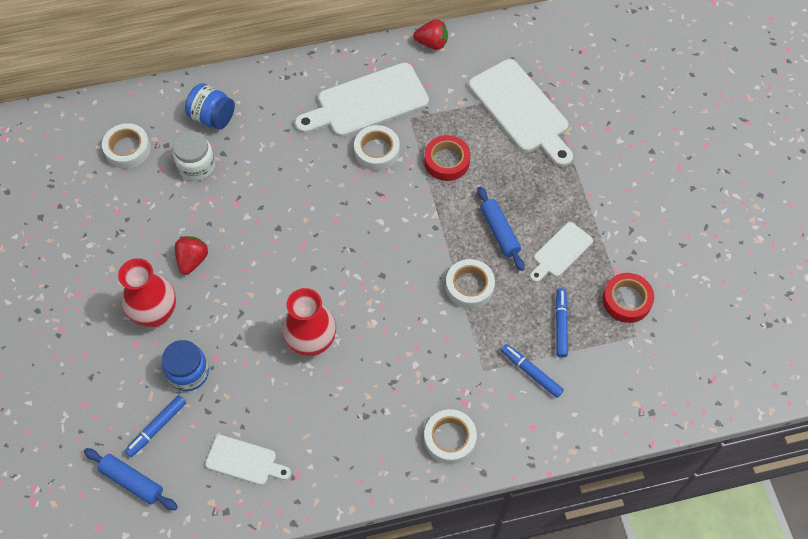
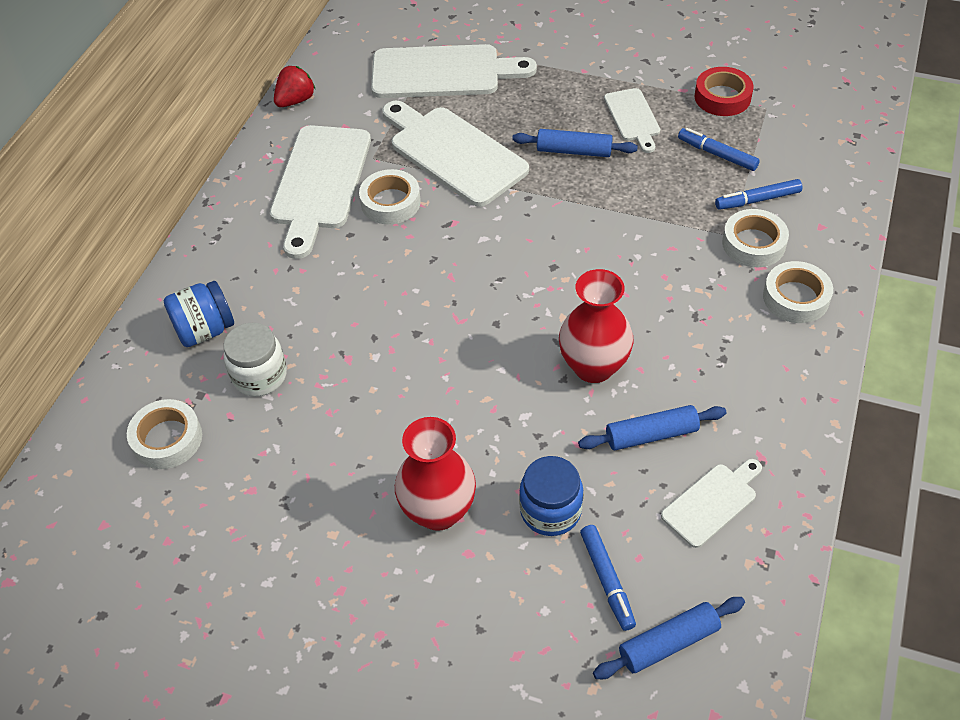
camera: 55 degrees left, 10 degrees down
red strawberry [175,236,208,275] -> none
red tape [424,135,470,181] -> white cutting board [382,101,529,207]
white tape [446,259,495,309] -> white tape moved to [722,209,789,267]
none -> blue rolling pin [578,405,726,450]

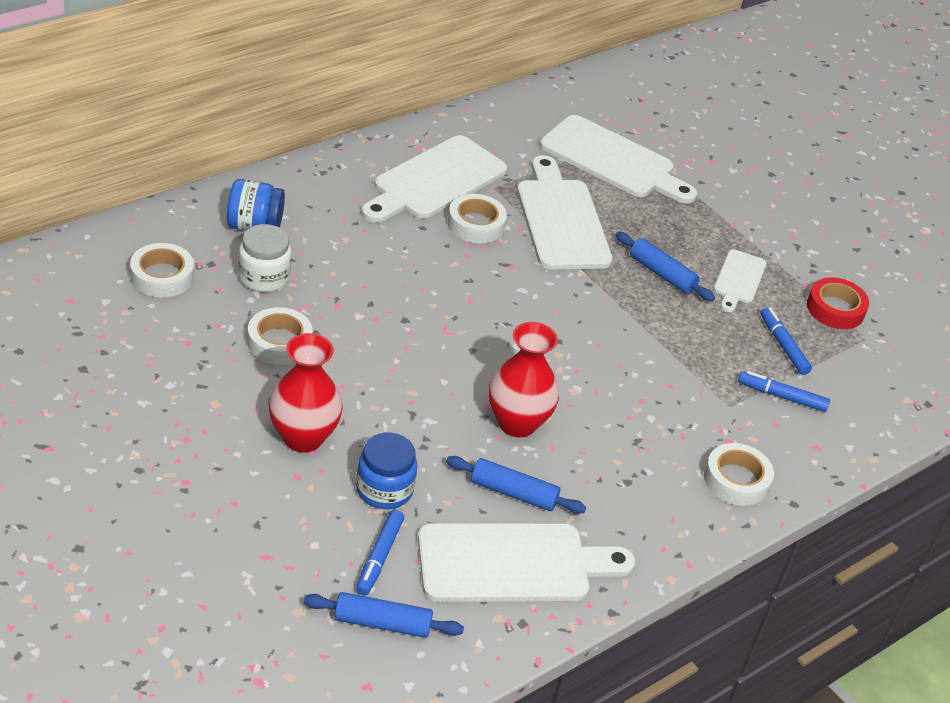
camera: 25 degrees right, 10 degrees down
red strawberry [274,66,315,107] -> none
white cutting board [661,459,762,548] -> white cutting board [418,523,635,602], size x1.87
white tape [722,209,789,267] -> white tape moved to [247,307,313,365]

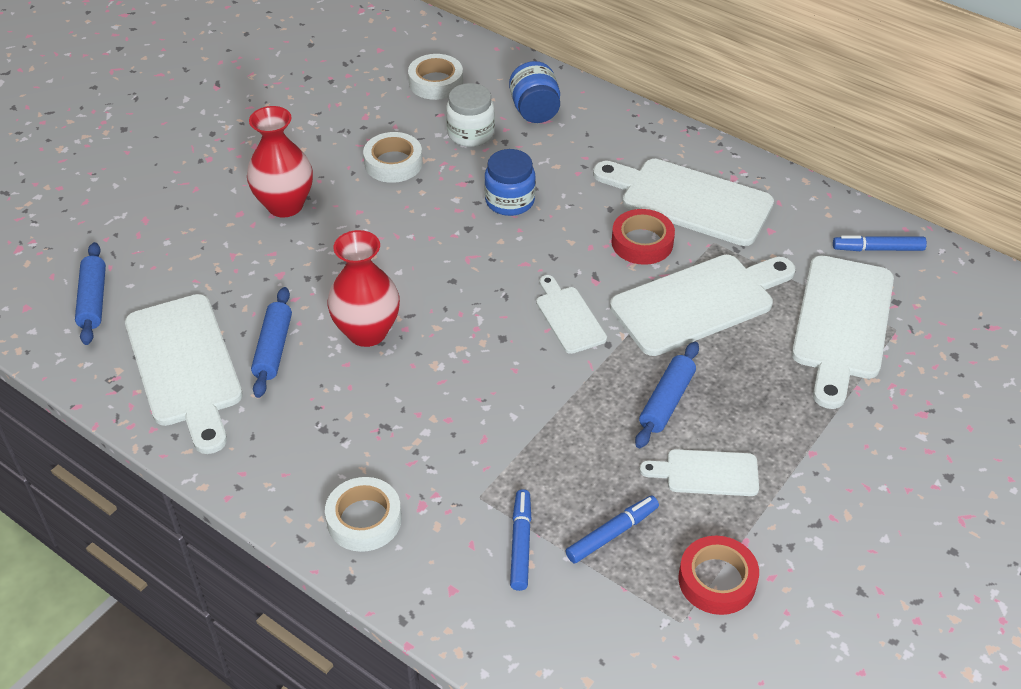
camera: 80 degrees right, 5 degrees up
blue jar [356,432,417,509] -> blue jar moved to [484,149,536,216]
blue marker [356,510,404,596] -> blue marker moved to [833,236,927,251]
white tape [448,194,507,243] -> red tape [612,209,675,265]
none -> white cutting board [536,275,607,354]

